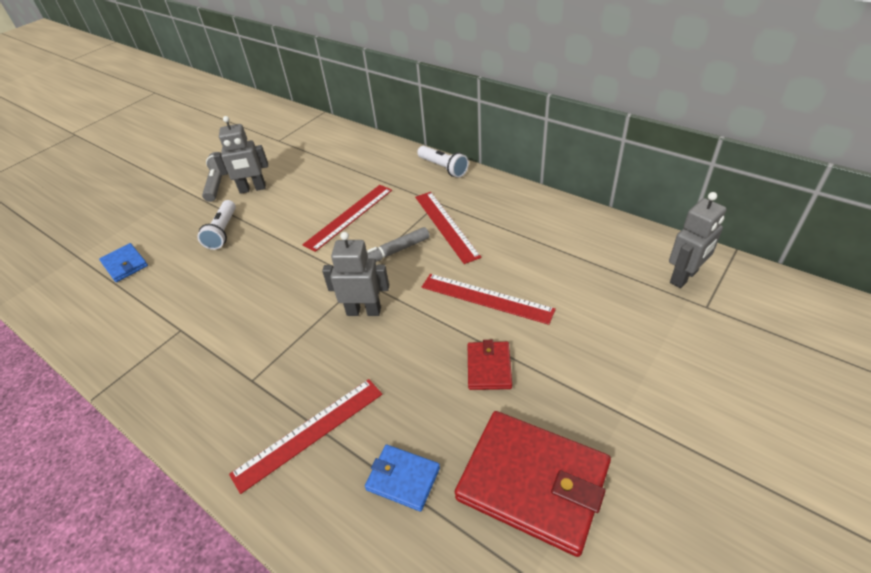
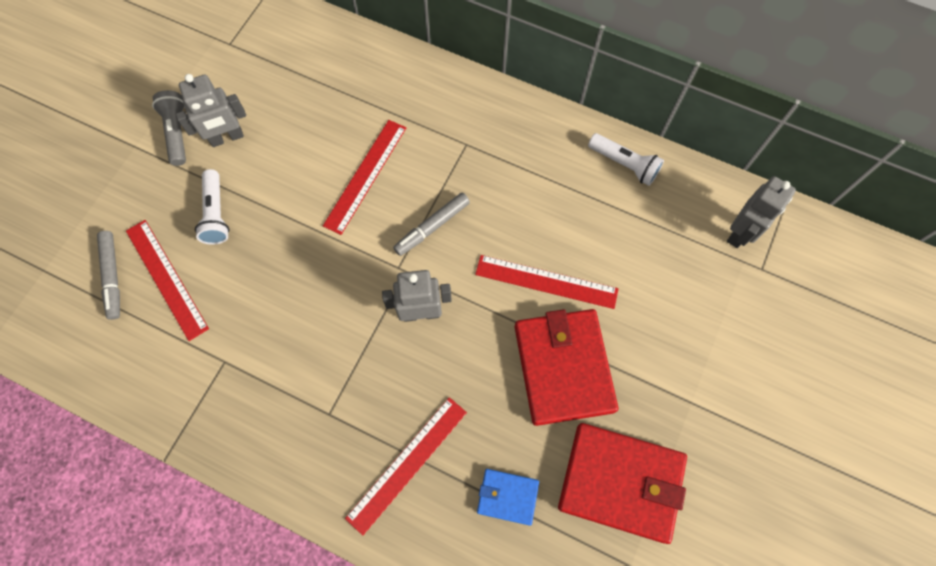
camera: 15 degrees left, 25 degrees up
blue wallet [99,243,148,282] -> grey marker [97,231,120,320]
red ruler [415,192,481,264] -> red ruler moved to [126,220,209,341]
white flashlight [417,146,469,178] -> white flashlight moved to [588,133,664,186]
red wallet [468,340,512,390] -> red wallet [515,309,618,426], size x2.02

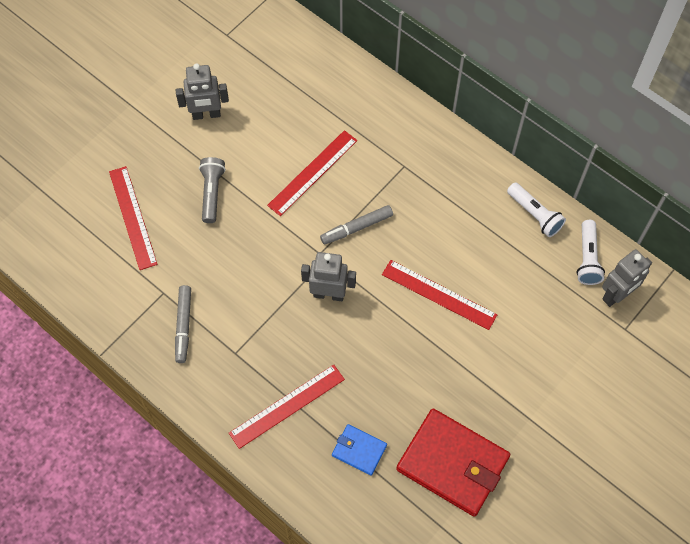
camera: 15 degrees right, 5 degrees down
grey marker [97,231,120,320] -> grey marker moved to [175,285,191,363]
grey flashlight [152,90,186,166] -> grey flashlight moved to [199,157,226,223]
white flashlight [195,169,229,244] -> white flashlight moved to [577,220,605,285]
red wallet [515,309,618,426] -> none

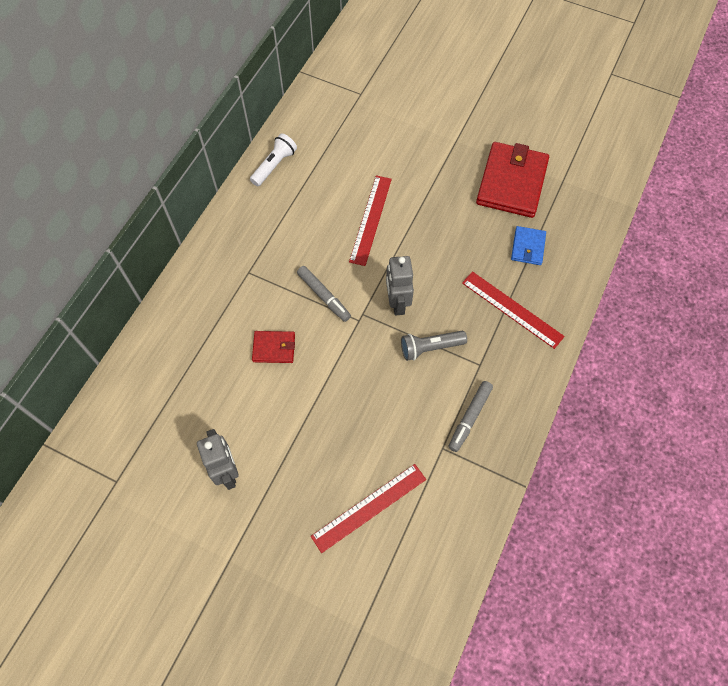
camera: 105 degrees left, 0 degrees up
grey marker [175,285,191,363] -> grey marker turned 135 degrees clockwise [449,381,493,452]
grey flashlight [199,157,226,223] -> grey flashlight moved to [401,331,467,361]
red ruler [267,130,357,216] -> red wallet [252,331,295,363]
white flashlight [577,220,605,285] -> none
grey robot [602,249,652,307] -> none

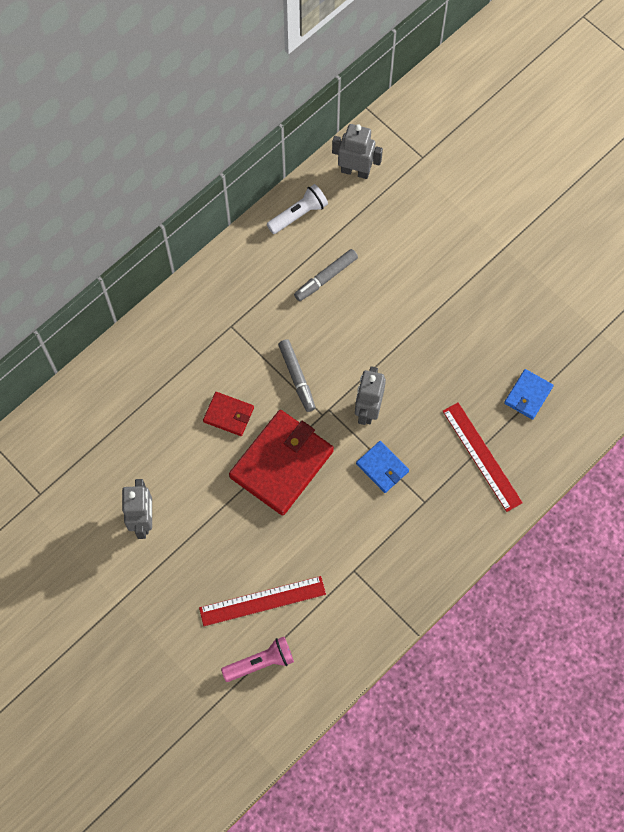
camera: 20 degrees right, 5 degrees up
red ruler [349,175,392,266] -> none
grey flashlight [401,331,467,361] -> blue wallet [356,441,409,493]
grey marker [449,381,493,452] -> grey marker moved to [294,249,358,301]
red wallet [476,142,549,218] -> red wallet moved to [229,410,334,516]
none -> pink flashlight [221,637,294,682]
none -> grey robot [332,124,383,179]

